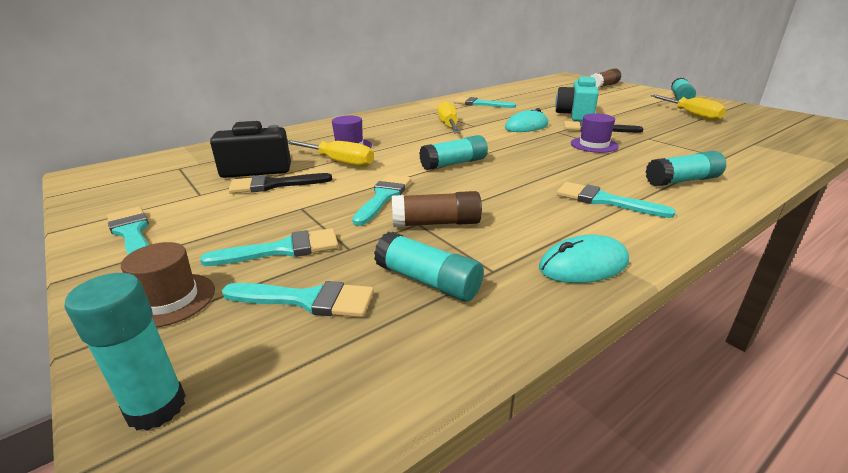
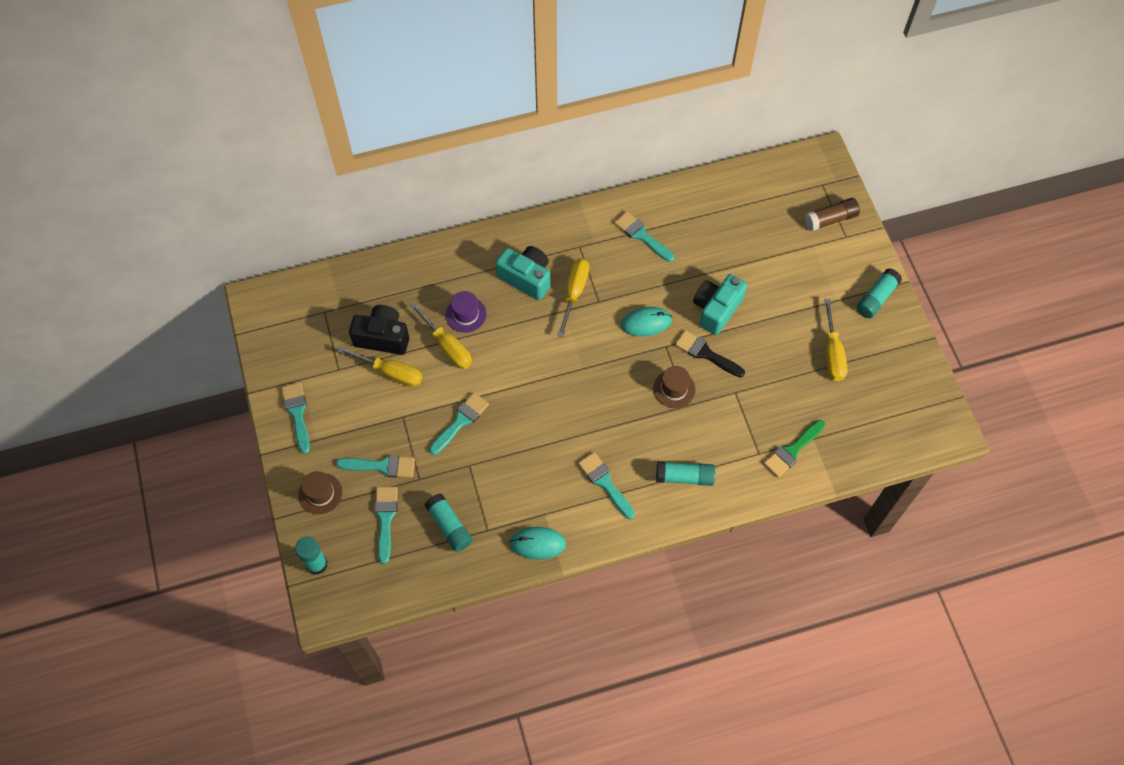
camera: 20 degrees right, 35 degrees up
turquoise brush [222,281,374,317] -> turquoise brush turned 120 degrees counterclockwise [375,487,398,564]
black brush [228,173,332,194] -> yellow screwdriver [338,346,422,387]
brown glue stick [392,191,482,227] -> none
turquoise glue stick [419,135,488,170] -> none
purple hat [571,113,619,153] -> brown hat [653,366,695,408]
none -> turquoise camera [496,246,551,300]
none -> green brush [764,420,825,477]

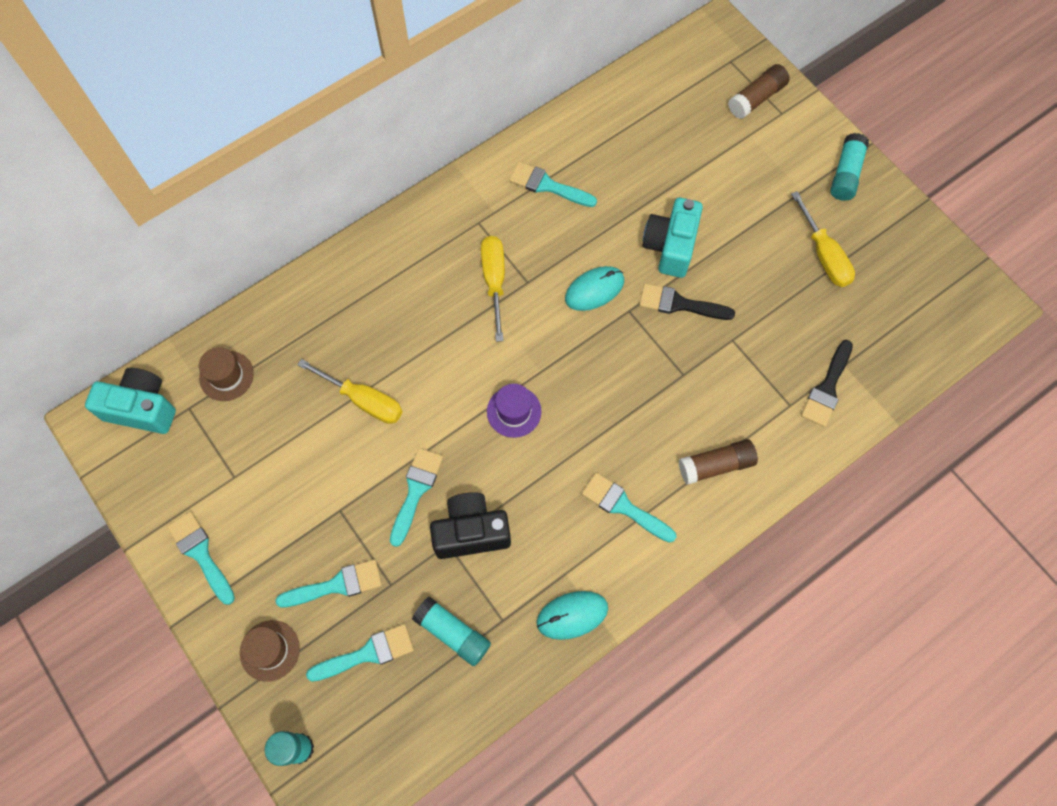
camera: 20 degrees left, 5 degrees up
yellow screwdriver [338,346,422,387] -> none
black camera [349,305,409,355] -> black camera moved to [430,492,511,559]
turquoise brush [375,487,398,564] -> turquoise brush turned 90 degrees clockwise [306,624,414,682]
purple hat [446,291,487,333] -> purple hat moved to [487,384,542,438]
turquoise camera [496,246,551,300] -> turquoise camera moved to [85,368,176,434]
brown hat [653,366,695,408] -> brown hat moved to [199,347,254,401]
turquoise glue stick [656,462,715,486] -> brown glue stick [679,439,758,484]
green brush [764,420,825,477] -> black brush [801,340,853,427]

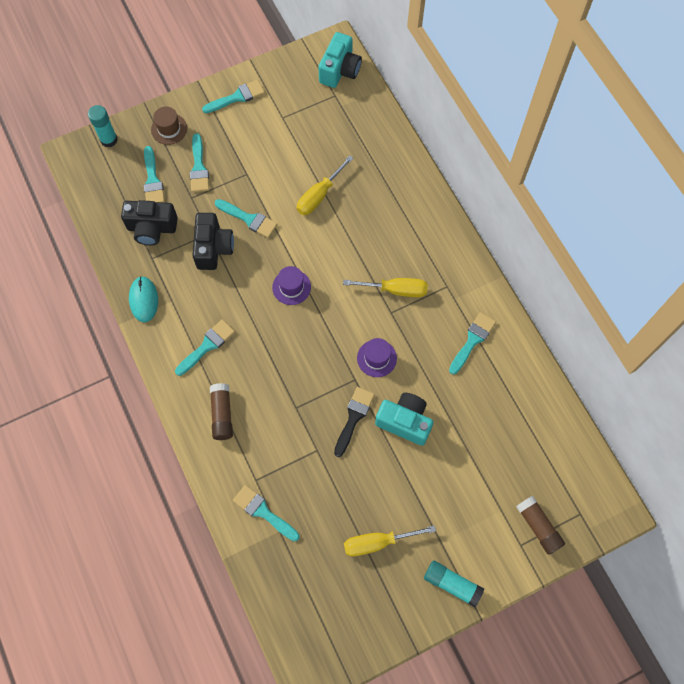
camera: 100 degrees right, 0 degrees up
brown hat [199,347,254,401] -> none
turquoise glue stick [412,596,491,666] -> black camera [121,200,178,246]
turquoise mouse [565,266,624,311] -> purple hat [357,338,397,377]
black brush [801,340,853,427] -> turquoise brush [233,485,300,542]

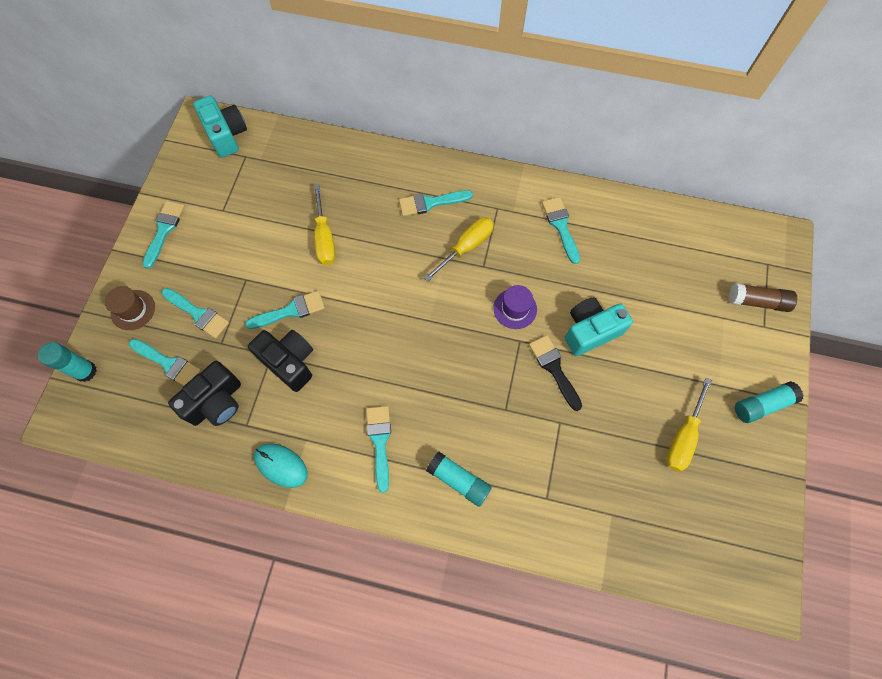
camera: 50 degrees left, 0 degrees up
brown glue stick [210,383,233,440] -> turquoise glue stick [426,451,492,507]
turquoise brush [233,485,300,542] -> turquoise brush moved to [399,190,473,216]
purple hat [272,266,311,305] -> none

